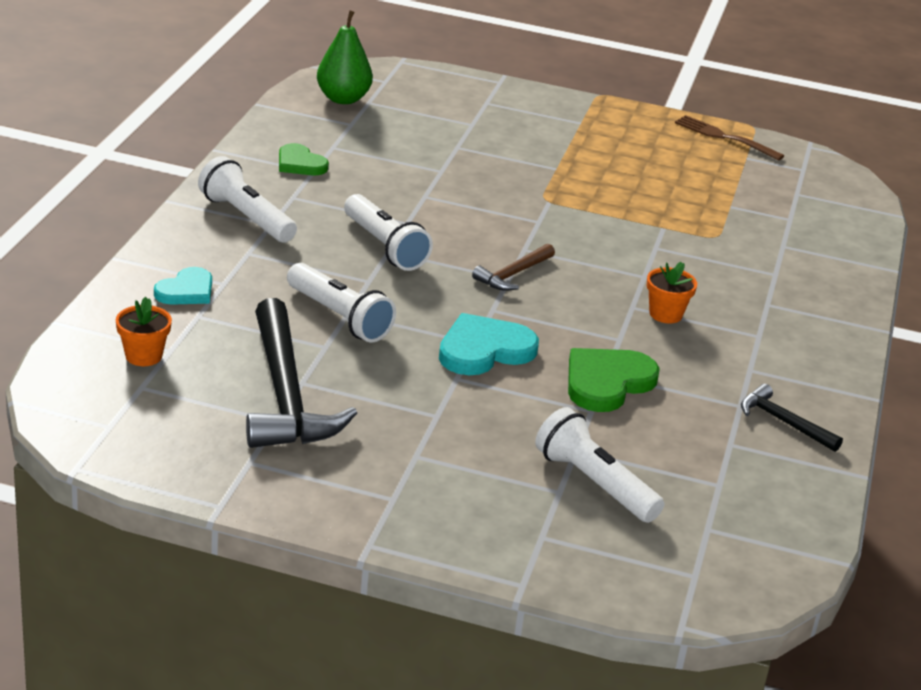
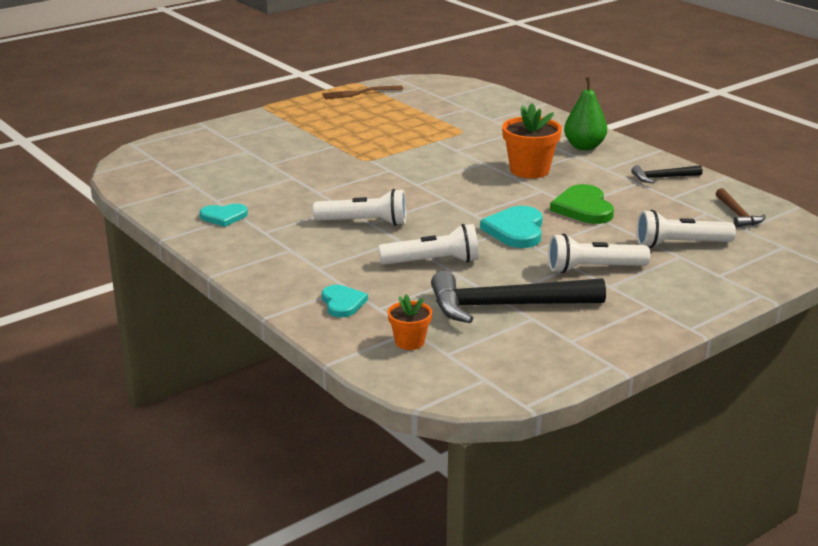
camera: 50 degrees left, 5 degrees down
white flashlight [198,156,297,243] -> white flashlight moved to [548,234,650,273]
black hammer [246,298,357,448] -> black hammer turned 150 degrees clockwise [431,271,606,323]
green heart [279,143,329,175] -> turquoise heart [200,204,248,227]
green pear [317,10,373,104] -> green pear moved to [564,77,607,150]
brown hammer [472,244,555,291] -> brown hammer moved to [716,188,766,227]
orange flower pot [647,262,697,324] -> orange flower pot [502,103,562,178], size x1.73

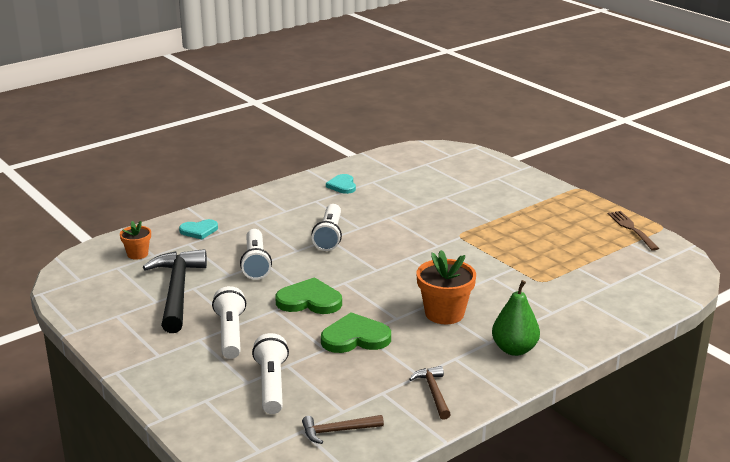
camera: 90 degrees right, 0 degrees up
turquoise heart [480,206,543,248] -> green heart [275,277,342,314]
black hammer [631,165,703,183] -> brown hammer [409,366,451,420]

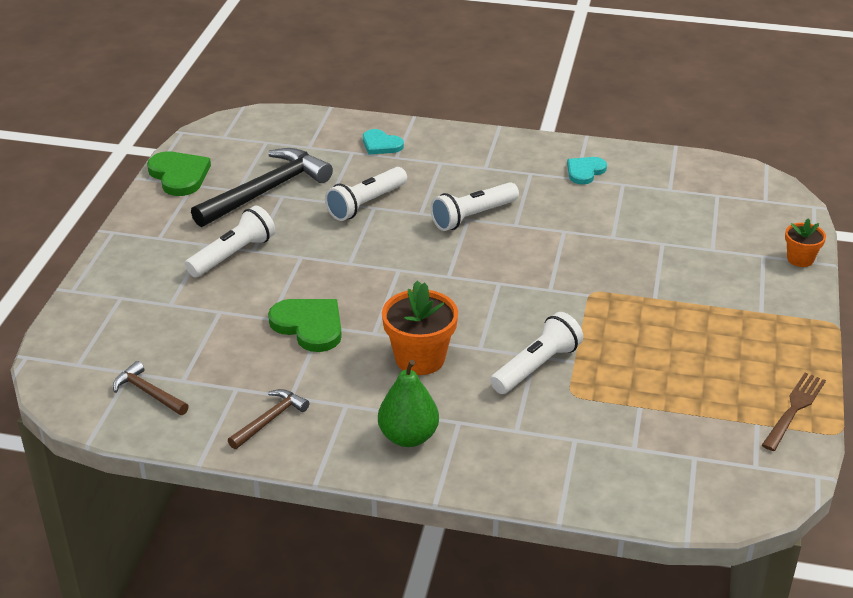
camera: 50 degrees right, 10 degrees up
orange flower pot [120,221,151,259] -> orange flower pot moved to [785,218,826,267]
white flashlight [252,333,289,414] -> white flashlight moved to [490,312,583,394]
green heart [275,277,342,314] -> green heart moved to [147,151,211,196]

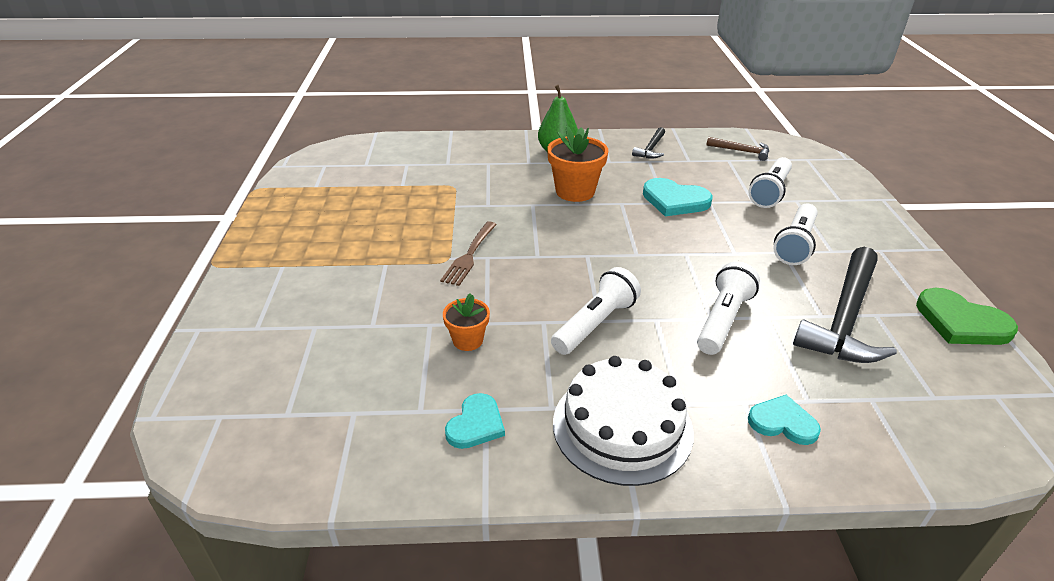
camera: 165 degrees right, 0 degrees up
brown hammer [228,389,309,449] -> black hammer [632,127,665,158]
green heart [268,299,342,352] -> turquoise heart [643,178,713,216]
white flashlight [490,312,583,394] -> white flashlight moved to [749,157,792,208]
brown fork [762,372,826,451] -> brown fork moved to [440,221,497,286]
orange flower pot [785,218,826,267] -> orange flower pot moved to [443,293,490,351]
none -> white cake [553,356,694,486]

